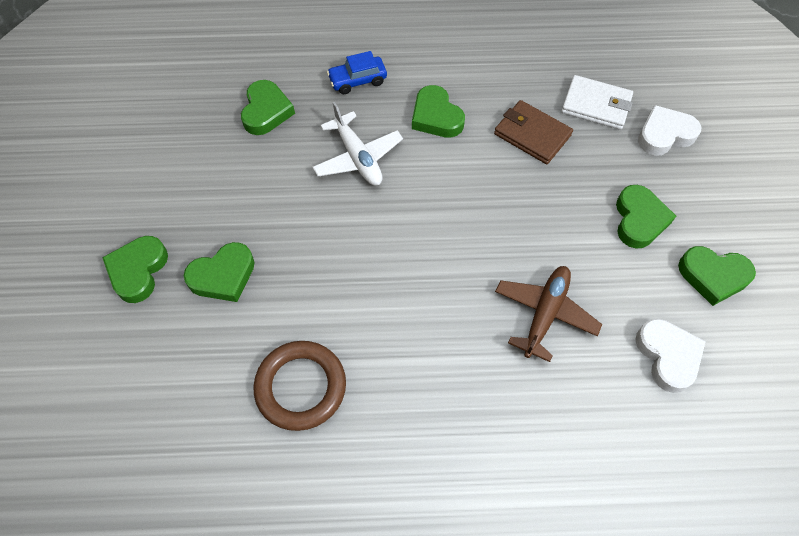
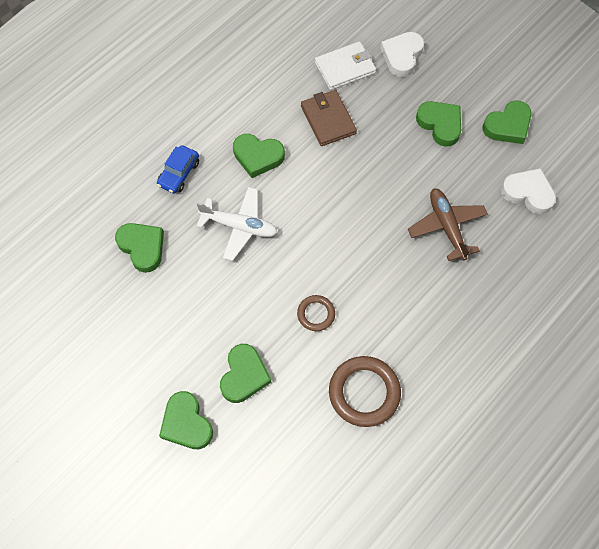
camera: 45 degrees left, 5 degrees up
brown wallet [494,100,573,164] -> brown wallet turned 75 degrees clockwise [301,90,357,146]
none -> brown ring [297,295,335,331]

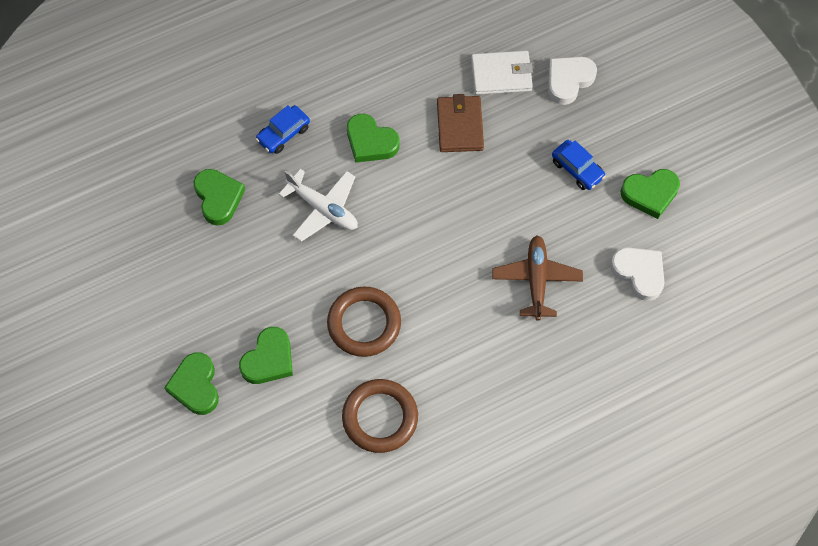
camera: 20 degrees right, 0 degrees up
brown ring [297,295,335,331] -> brown ring [327,286,401,357], size x1.81
green heart [416,101,461,147] -> blue car [552,140,606,190]

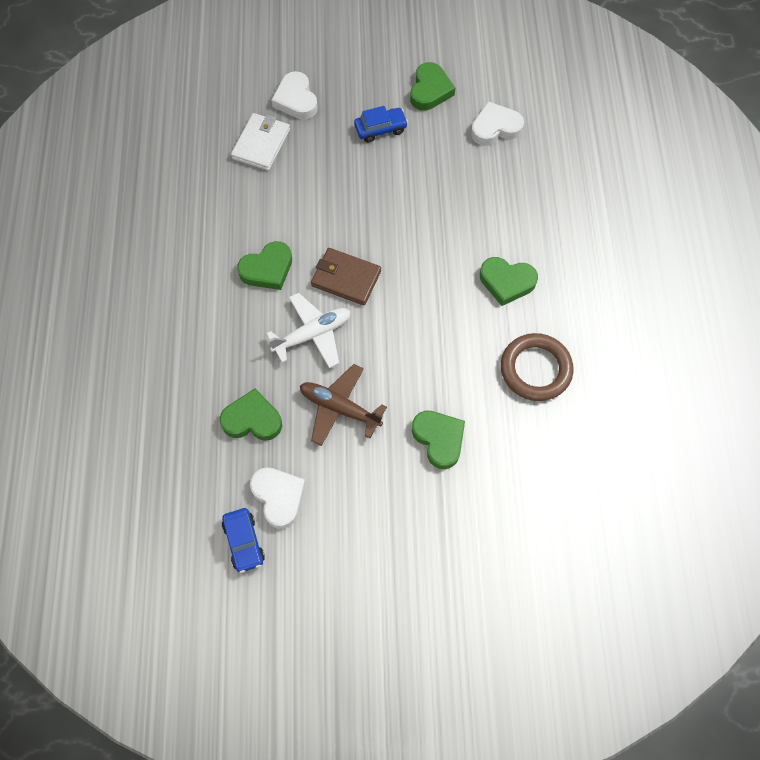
camera: 65 degrees left, 0 degrees up
green heart [164,352,219,415] -> green heart moved to [480,257,538,306]
blue car [256,105,310,154] -> blue car moved to [222,508,265,573]
brown ring [327,286,401,357] -> none
brown wallet [437,94,484,152] -> brown wallet moved to [311,248,381,305]
brown plane [492,235,583,321] -> brown plane moved to [300,364,387,446]
none -> white heart [250,467,306,529]

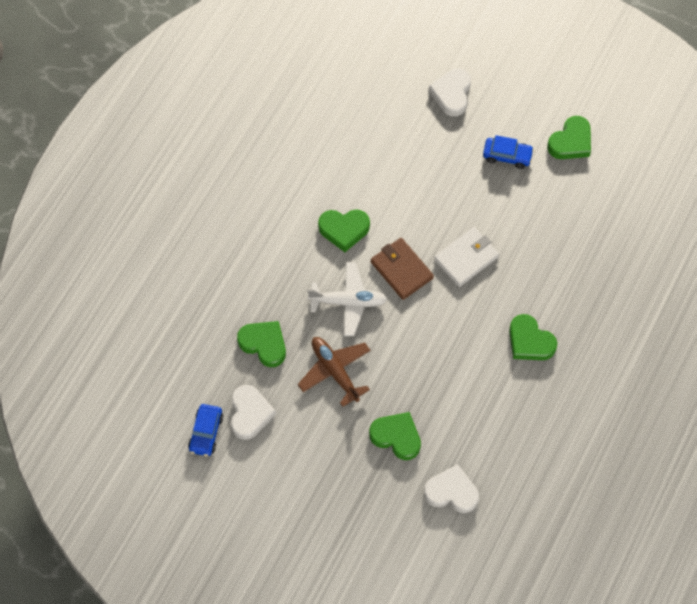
camera: 30 degrees right, 0 degrees up
white wallet [231,113,290,171] -> white wallet moved to [434,227,499,287]
green heart [412,411,465,469] -> green heart turned 60 degrees counterclockwise [369,412,421,460]
white heart [471,101,524,146] -> white heart moved to [424,464,479,513]
brown ring [501,333,573,401] -> none

